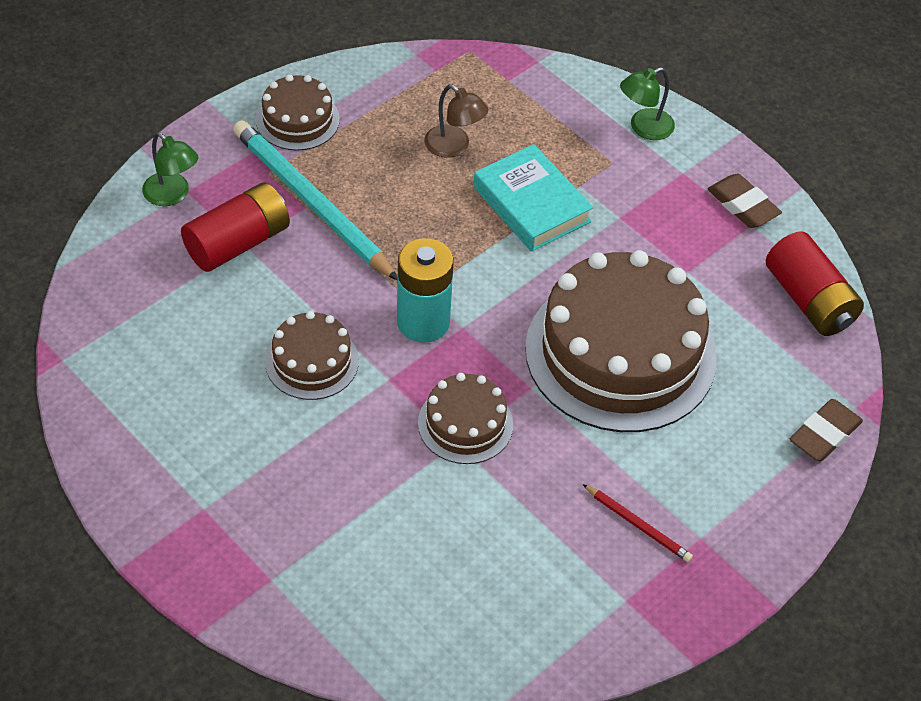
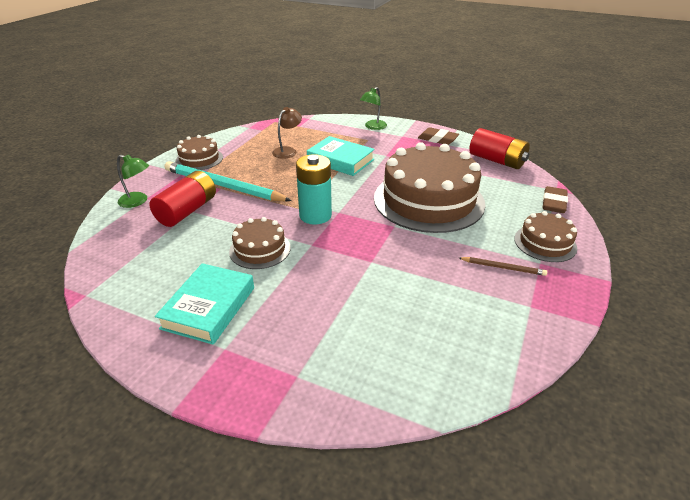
camera: 20 degrees left, 15 degrees down
brown cake [418,373,513,464] -> brown cake moved to [514,211,577,262]
brown lamp [424,84,489,158] -> brown lamp turned 75 degrees counterclockwise [272,107,302,159]
red pencil [583,484,693,562] -> brown pencil [459,257,547,276]
none -> turquoise book [155,263,254,345]

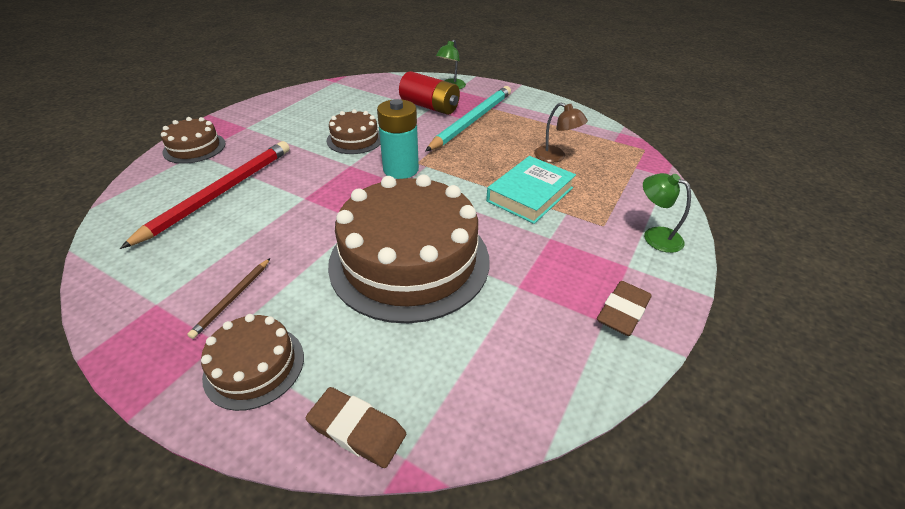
camera: 95 degrees right, 5 degrees up
turquoise book [155,263,254,345] -> none
brown cake [175,135,223,170] -> brown cake moved to [161,117,226,164]
red battery [469,128,530,169] -> none
none -> red pencil [120,141,290,249]

